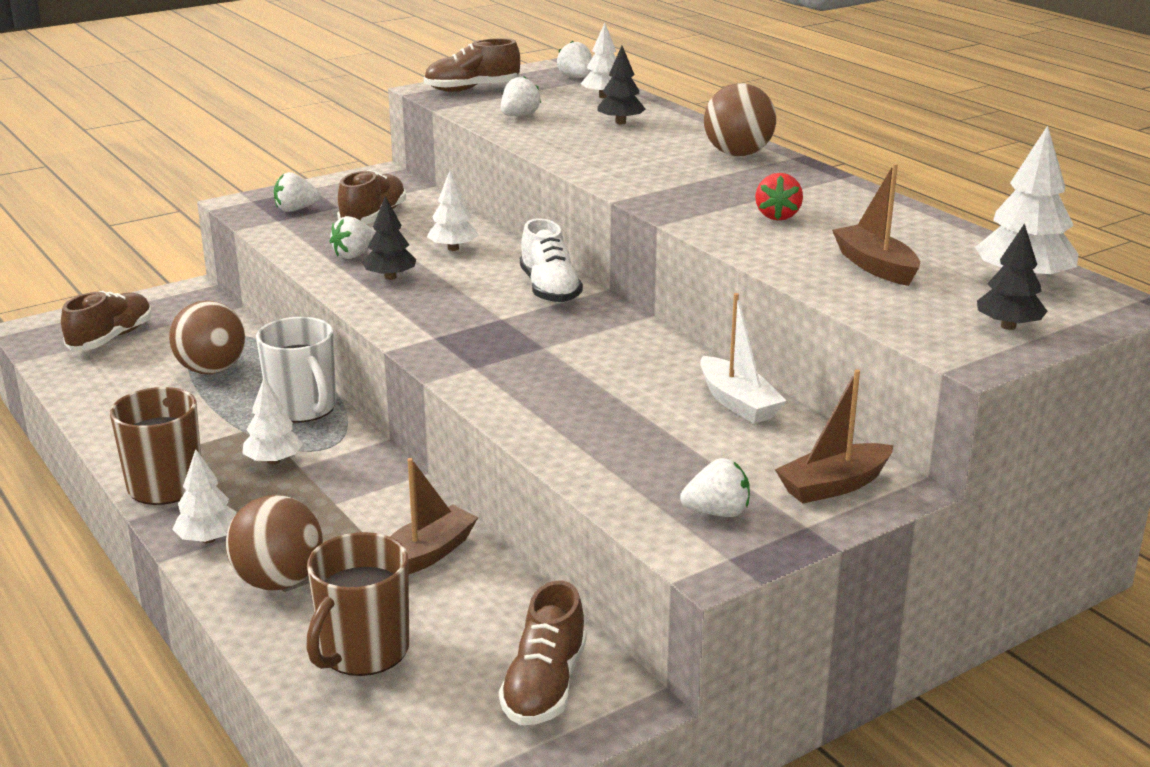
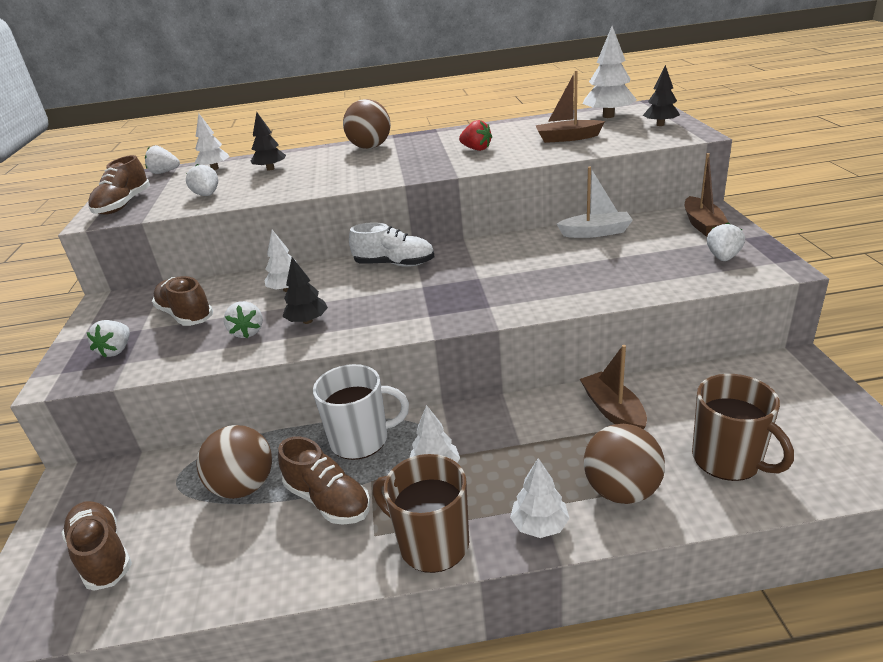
camera: 60 degrees left, 5 degrees up
brown shoe [499,581,586,725] -> brown shoe moved to [278,437,370,525]

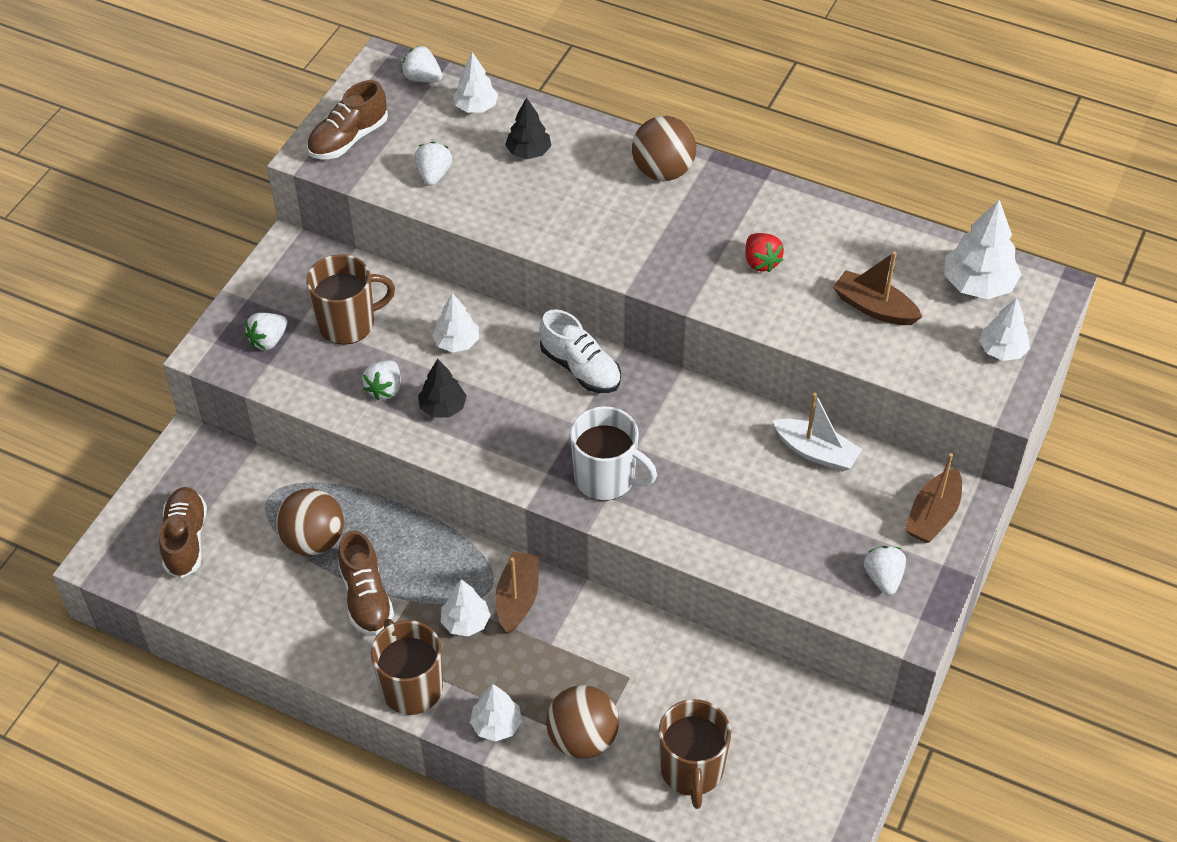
camera: 30 degrees right, 20 degrees up
brown shoe [152,276,213,326] -> brown mug [306,254,395,345]
white mug [313,364,409,460] -> white mug moved to [570,406,657,501]
brown boat [580,345,647,429] -> brown boat moved to [495,552,539,634]
black tree [642,65,680,126] -> white tree [979,298,1030,361]
white strawberry [707,222,745,261] -> white strawberry turned 60 degrees counterclockwise [864,546,906,595]

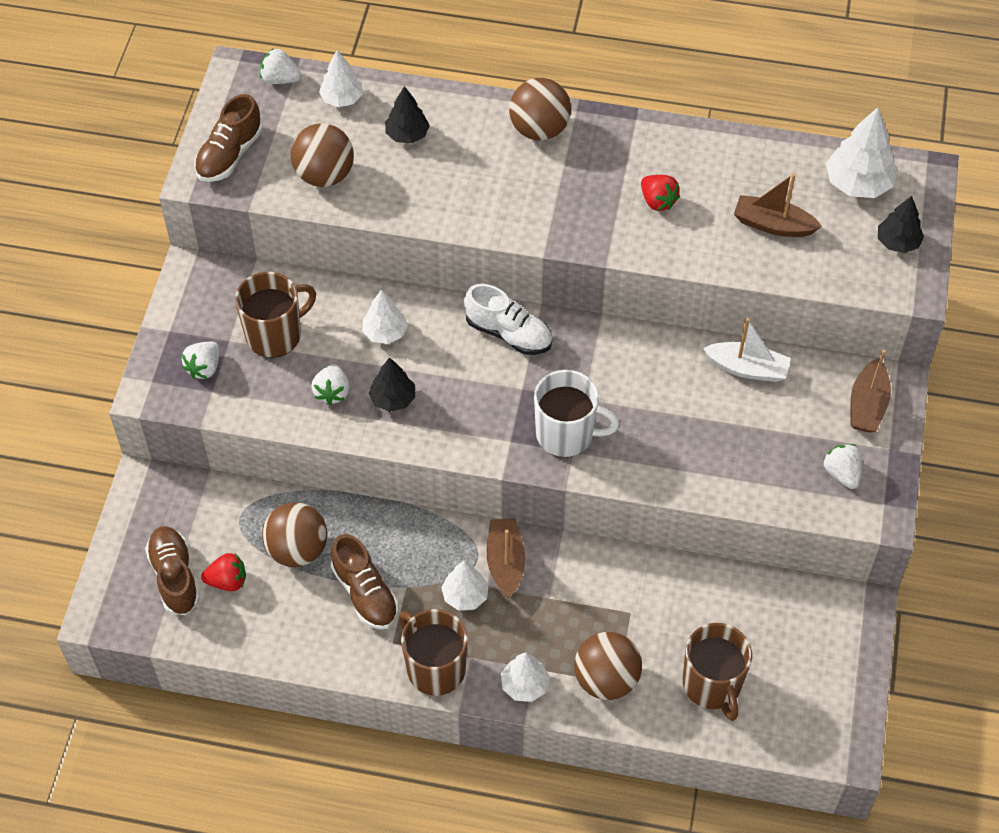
camera: 15 degrees left, 5 degrees up
white strawberry [415,142,452,186] -> brown ball [290,123,354,187]
white tree [979,298,1030,361] -> black tree [878,196,924,253]
none -> red strawberry [201,553,246,591]

